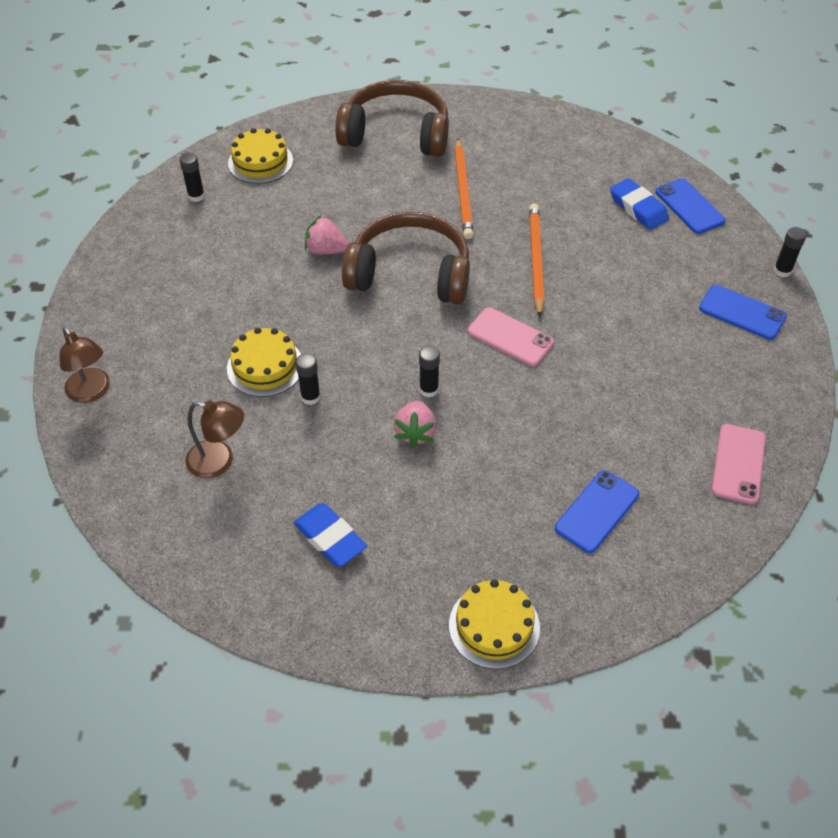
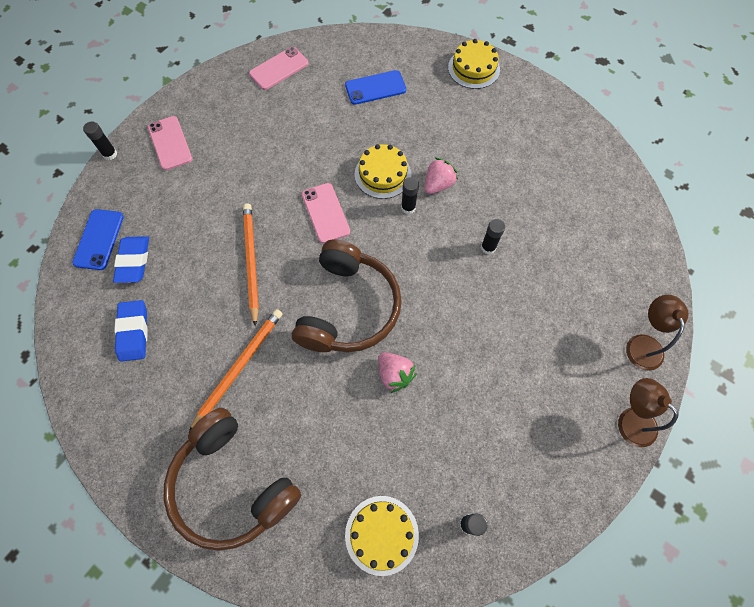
camera: 145 degrees left, 15 degrees up
brown lamp [186,401,244,479] -> brown lamp moved to [618,378,679,447]
yellow cake [227,327,301,397] -> yellow cake moved to [355,144,411,199]
blue eraser [294,503,367,567] -> blue eraser moved to [114,300,148,362]
brown headphones [342,212,470,304] -> brown headphones turned 120 degrees counterclockwise [292,239,402,352]
orange pencil [529,204,545,317] -> orange pencil turned 135 degrees clockwise [243,203,259,326]
blue phone [699,285,787,340] -> pink phone [148,116,192,170]

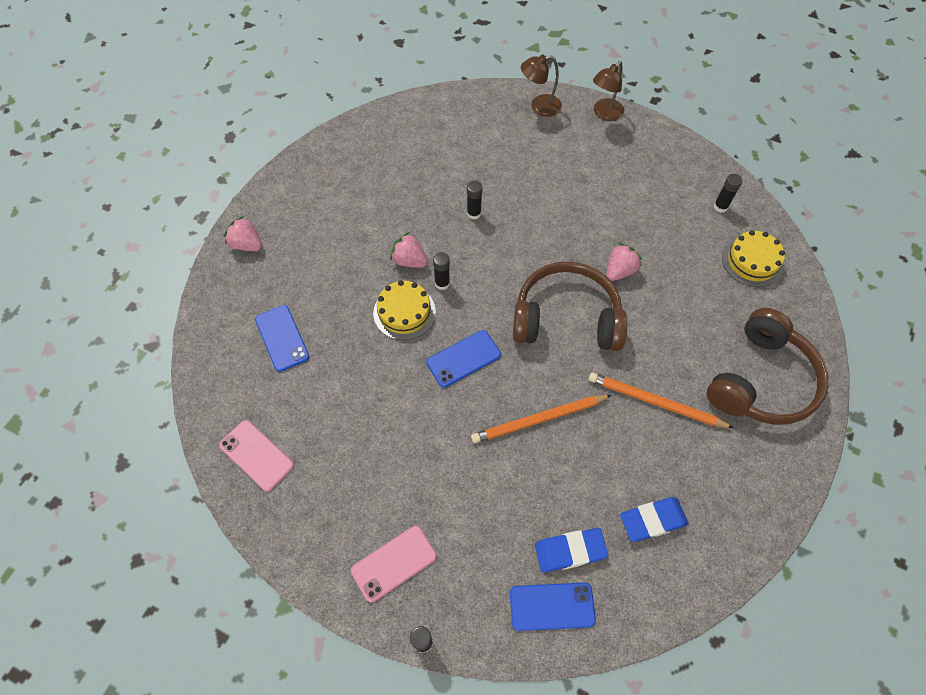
camera: 100 degrees left, 5 degrees down
pink phone [302,183,350,243] -> blue phone [426,330,501,388]
yellow cake [448,39,500,89] -> pink strawberry [224,216,262,251]

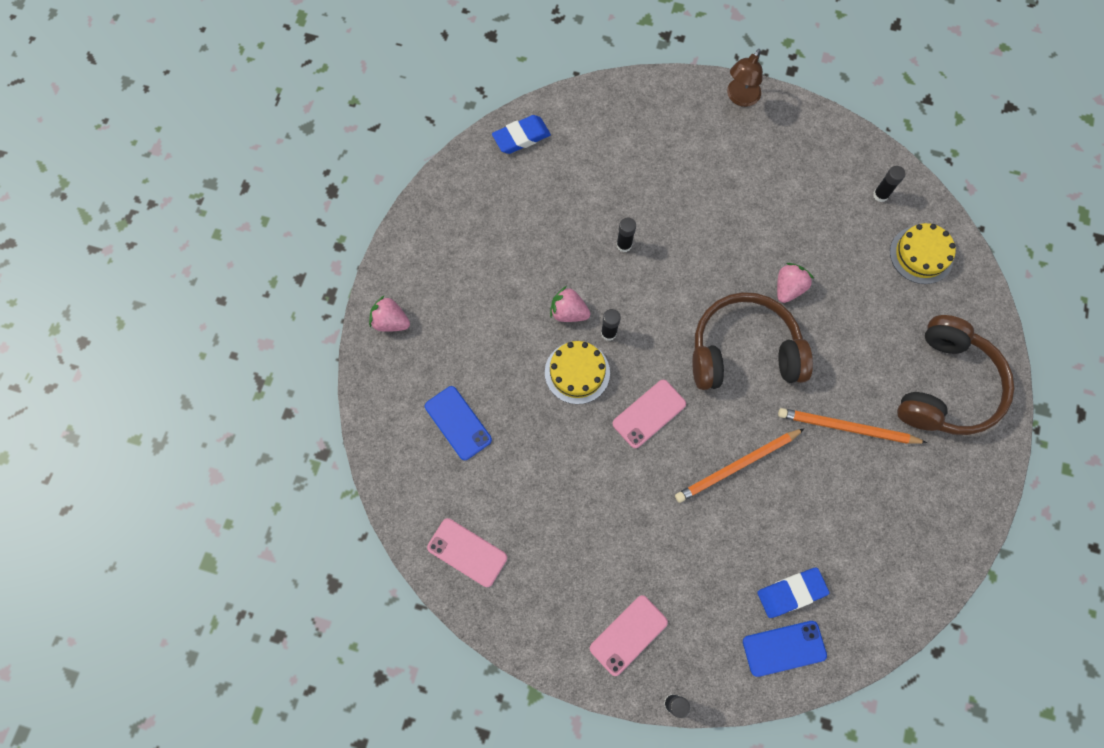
camera: 10 degrees left, 10 degrees up
blue phone [426,330,501,388] -> pink phone [612,380,686,448]
brown lamp [521,54,562,117] -> none
blue eraser [620,497,689,542] -> blue eraser moved to [492,115,551,154]

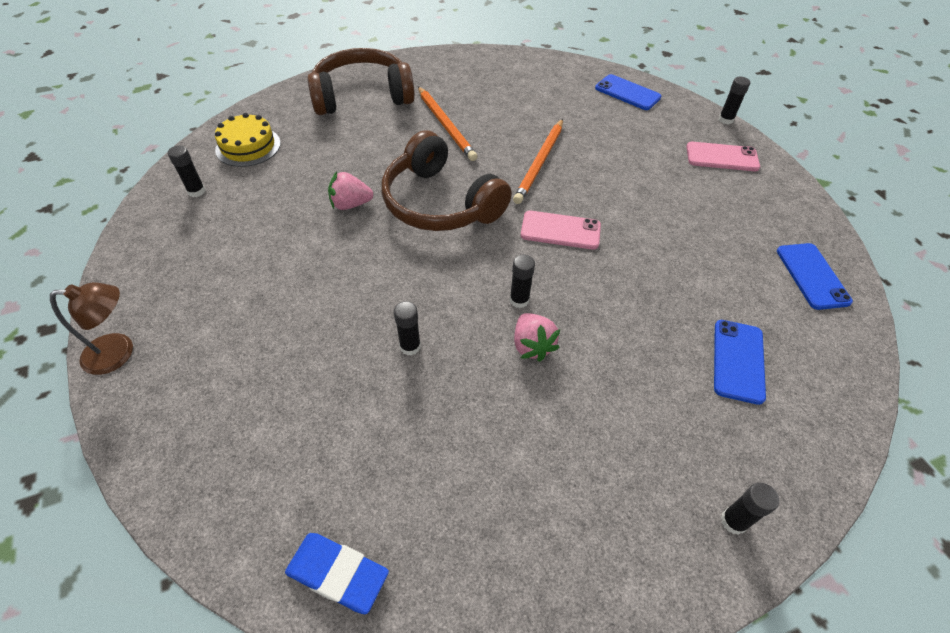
camera: 130 degrees left, 20 degrees down
pink strawberry [369,295,410,332] -> black glue stick [721,483,779,535]
pink phone [427,518,507,587] -> blue phone [777,243,853,310]
yellow cake [545,341,610,404] -> none
orange pencil [675,428,805,503] -> orange pencil turned 90 degrees clockwise [513,119,563,204]
blue eraser [757,567,829,618] -> none

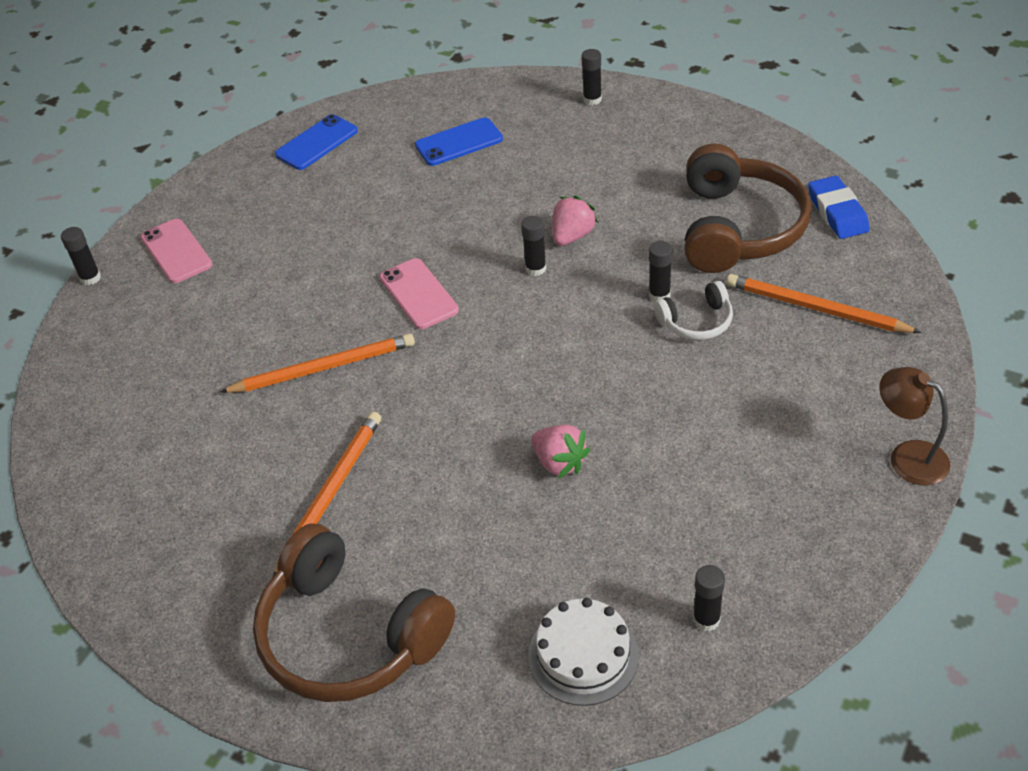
camera: 125 degrees left, 5 degrees down
yellow cake [215,113,281,167] -> white cake [528,598,639,706]
brown headphones [382,131,512,231] -> brown headphones moved to [684,143,812,273]
blue phone [595,74,661,110] -> none
none -> white headphones [654,281,733,340]
none -> orange pencil [726,274,921,333]

